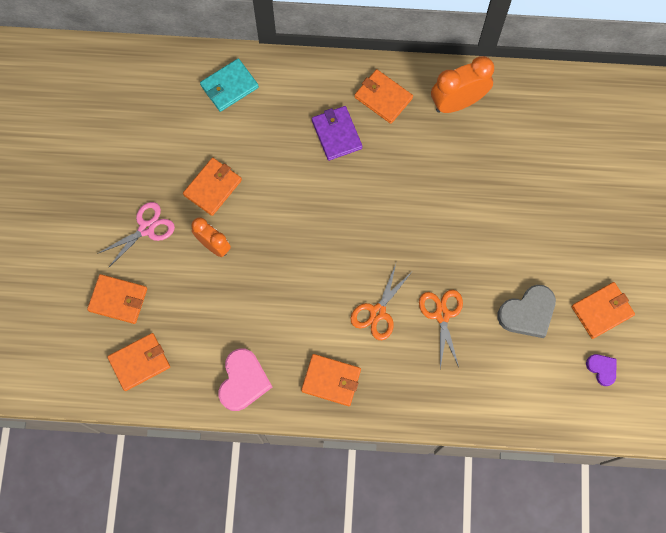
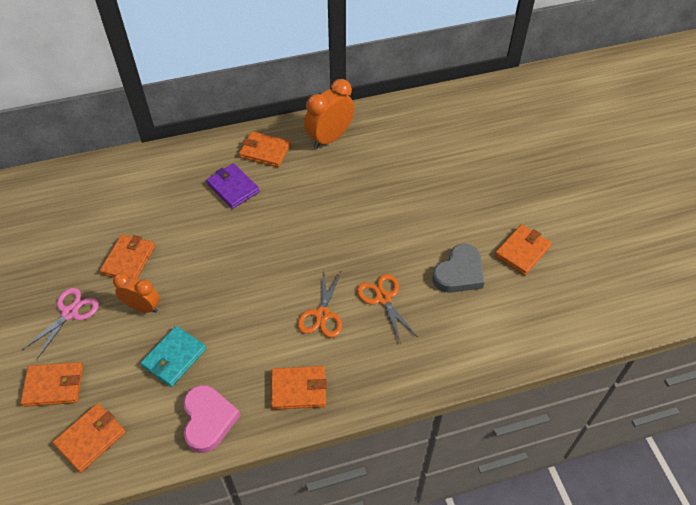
camera: 20 degrees left, 20 degrees down
turquoise wallet [200,58,259,112] -> turquoise wallet moved to [141,326,206,387]
purple heart [586,354,617,386] -> none

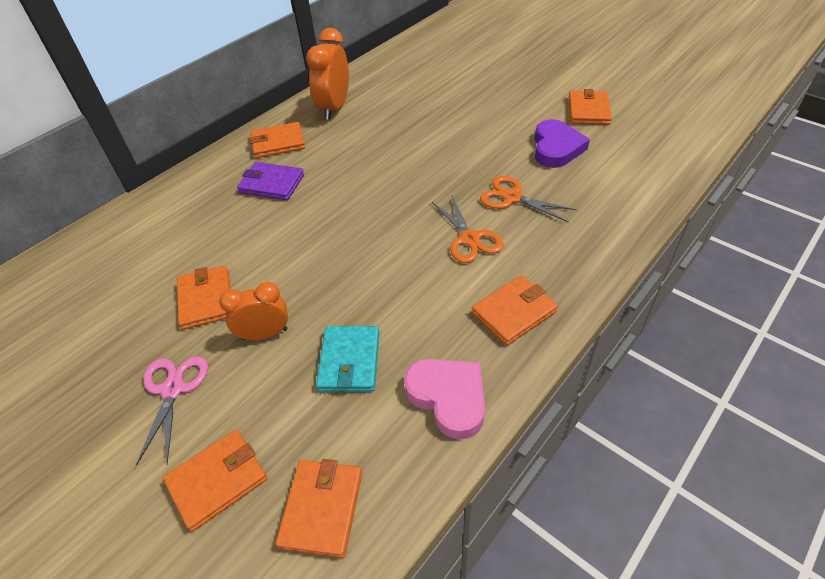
camera: 30 degrees left, 5 degrees down
grey heart [432,244,484,293] -> purple heart [535,119,590,168]

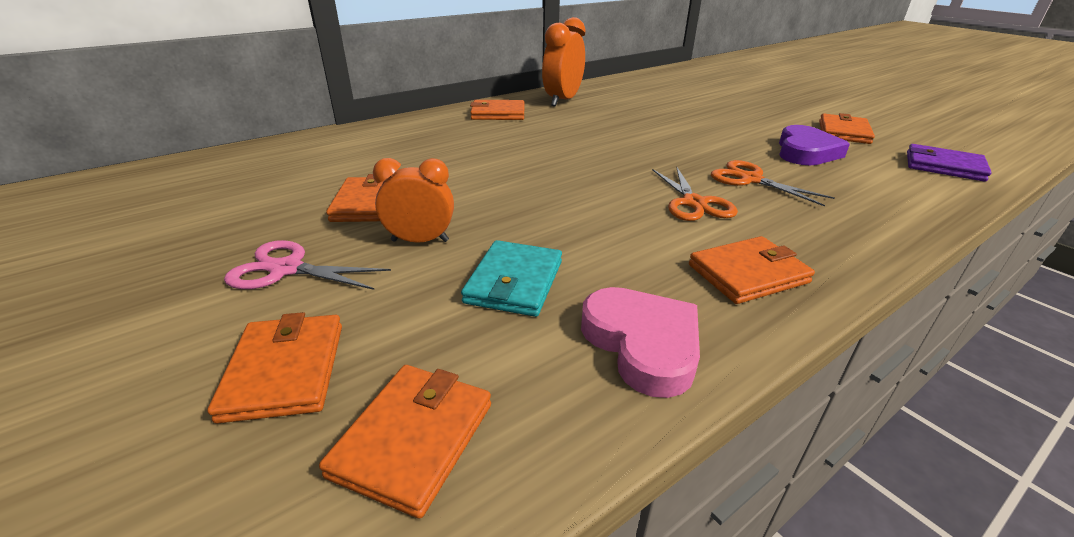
camera: 10 degrees right, 15 degrees down
pink scissors [136,356,208,466] -> pink scissors turned 90 degrees counterclockwise [224,240,391,290]
orange wallet [163,430,267,532] -> orange wallet turned 75 degrees counterclockwise [207,312,342,424]
purple wallet [237,162,304,200] -> purple wallet moved to [907,144,992,182]

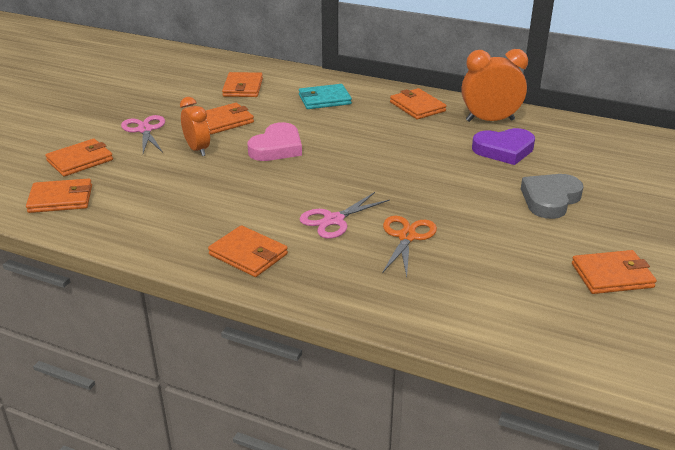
camera: 60 degrees right, 0 degrees up
turquoise wallet [461,240,562,317] -> turquoise wallet moved to [299,84,352,109]
pink heart [581,287,700,398] -> pink heart moved to [247,122,302,161]
orange scissors [652,167,738,221] -> pink scissors [300,192,390,239]
purple heart [779,125,850,165] -> purple heart moved to [472,128,535,165]
purple wallet [907,144,992,182] -> none
none -> orange wallet [222,72,263,97]
none -> grey heart [521,174,584,219]

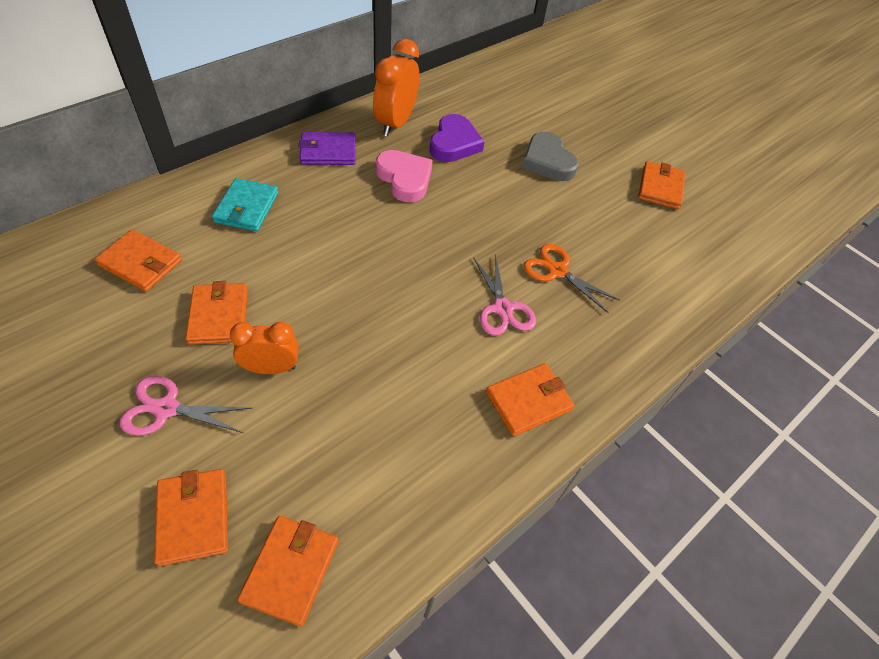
camera: 70 degrees left, 20 degrees up
pink heart [247,122,302,161] -> pink heart moved to [376,150,433,202]
orange wallet [390,88,446,119] -> purple wallet [299,132,355,165]

